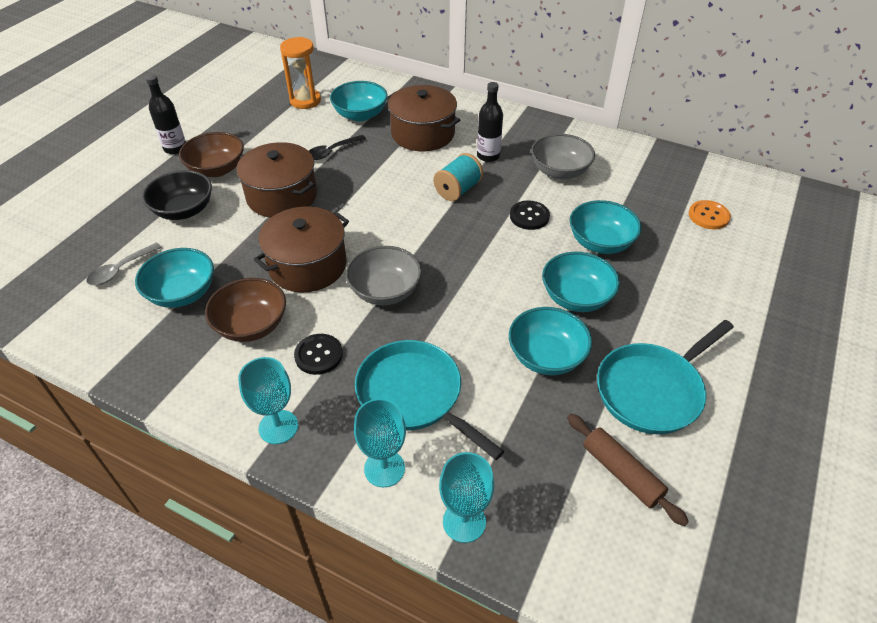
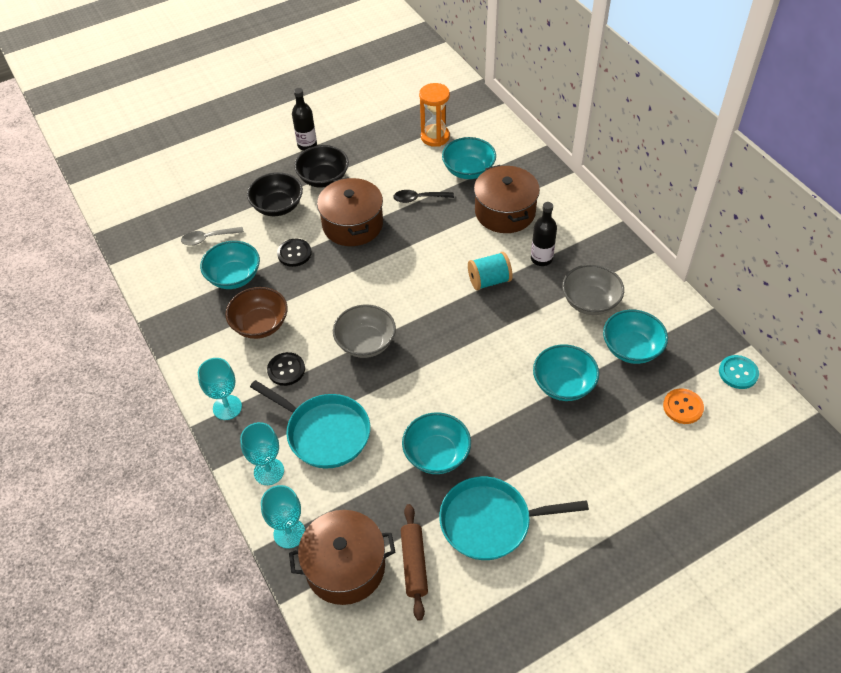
camera: 35 degrees right, 5 degrees up
brown bowl [179,132,244,177] -> black bowl [294,145,349,188]
brown pot [254,206,349,293] -> brown pot moved to [289,510,395,605]
turquoise pan [355,340,504,460] -> turquoise pan turned 135 degrees clockwise [250,380,370,469]
black button [510,200,550,230] -> black button moved to [277,239,312,267]
turquoise bowl [542,252,620,312] -> turquoise bowl moved to [603,310,668,364]
none -> turquoise button [719,355,759,389]

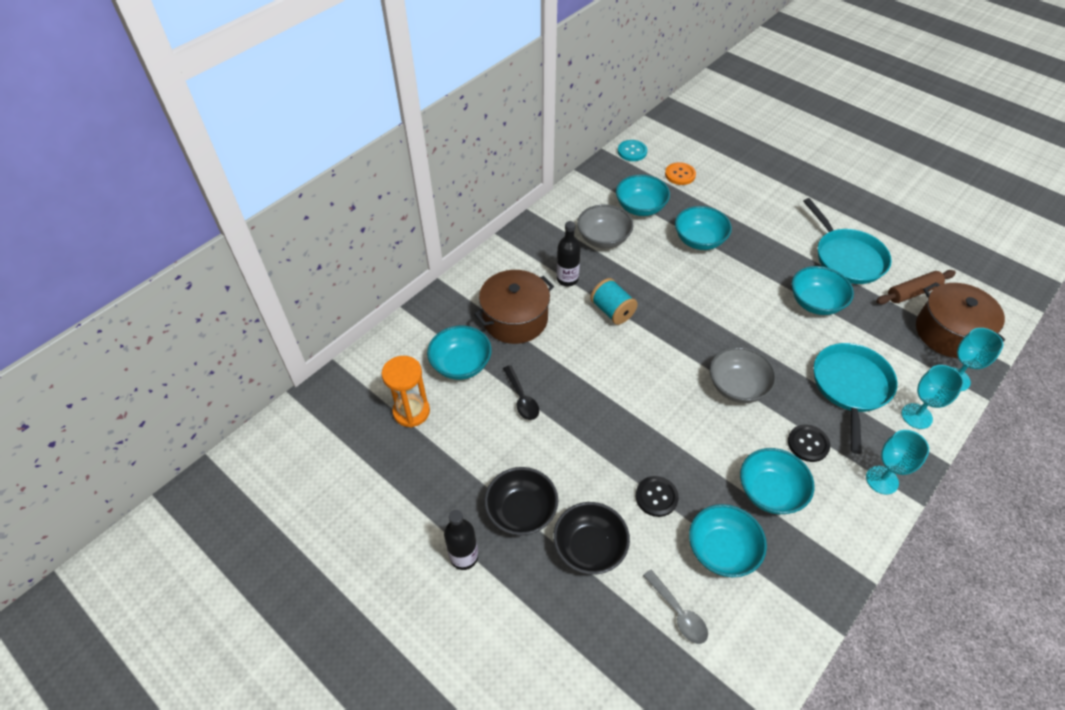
camera: 110 degrees left, 0 degrees up
brown bowl [225,287,288,339] -> turquoise bowl [740,448,815,514]
brown pot [317,177,383,246] -> none

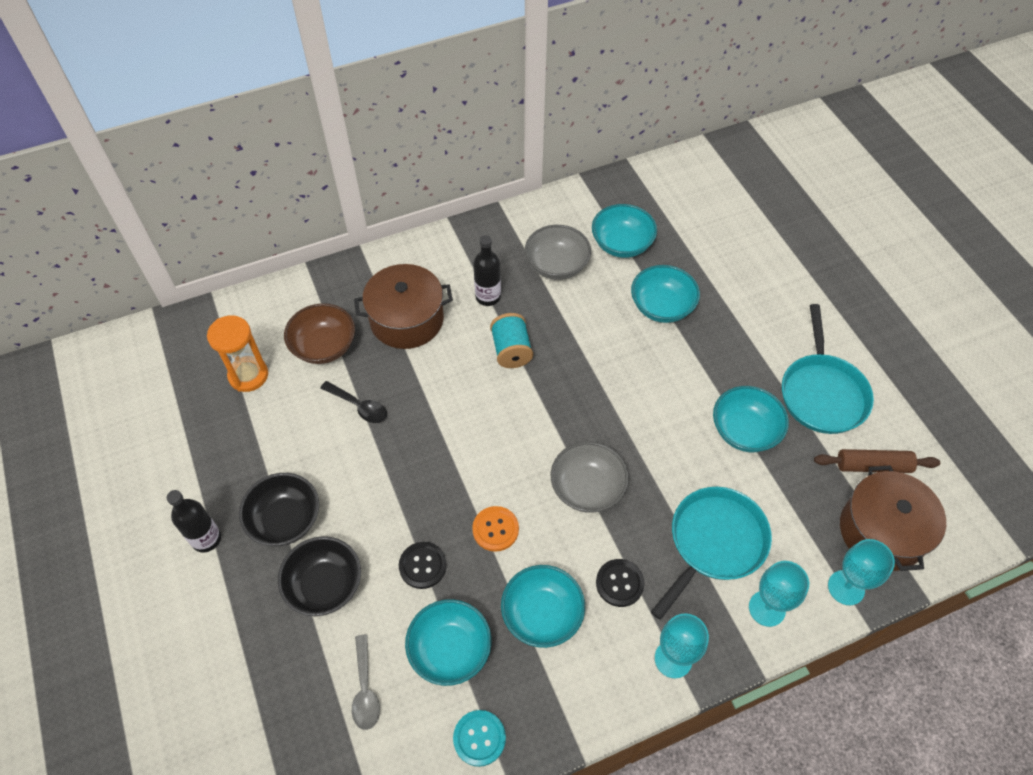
camera: 25 degrees right, 5 degrees up
turquoise bowl [427,326,492,380] -> brown bowl [284,303,355,364]
black spoon [503,365,539,420] -> black spoon turned 60 degrees counterclockwise [320,381,387,423]
turquoise button [618,140,647,161] -> turquoise button moved to [453,710,506,767]
orange button [665,162,696,185] -> orange button moved to [472,506,519,552]

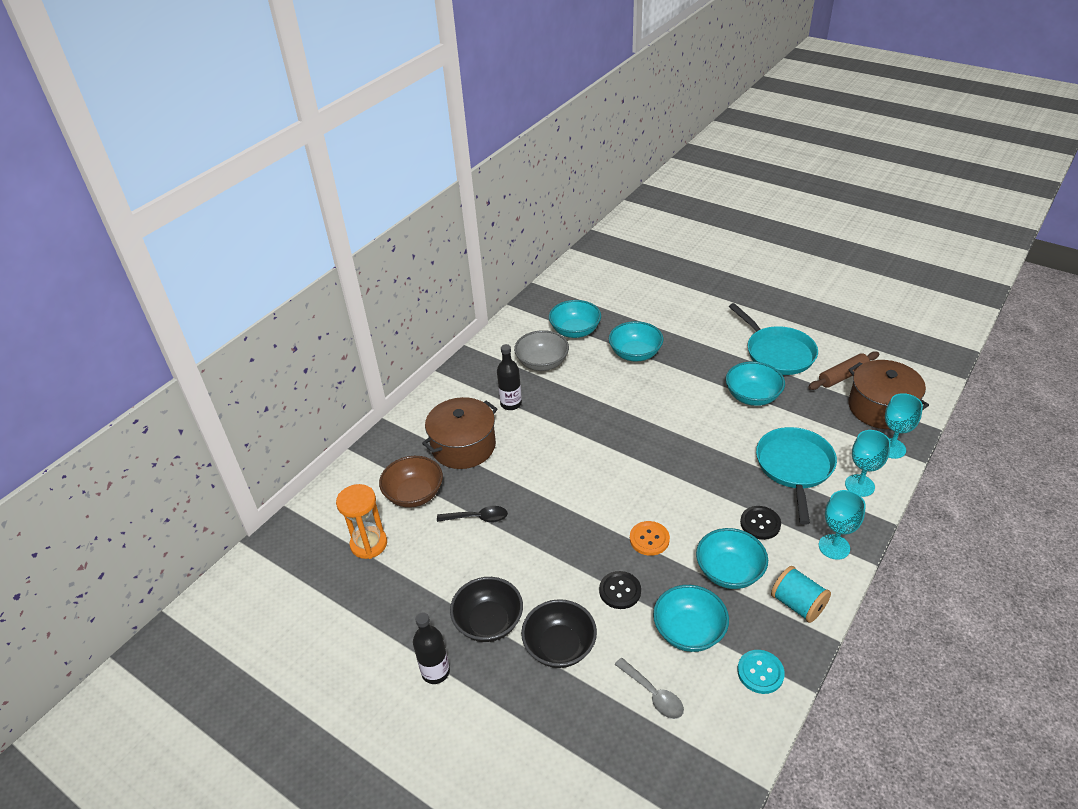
camera: 30 degrees left, 15 degrees down
turquoise spool [490,313,533,368] -> turquoise spool moved to [771,566,831,623]
grey bowl [551,442,629,513] -> none

